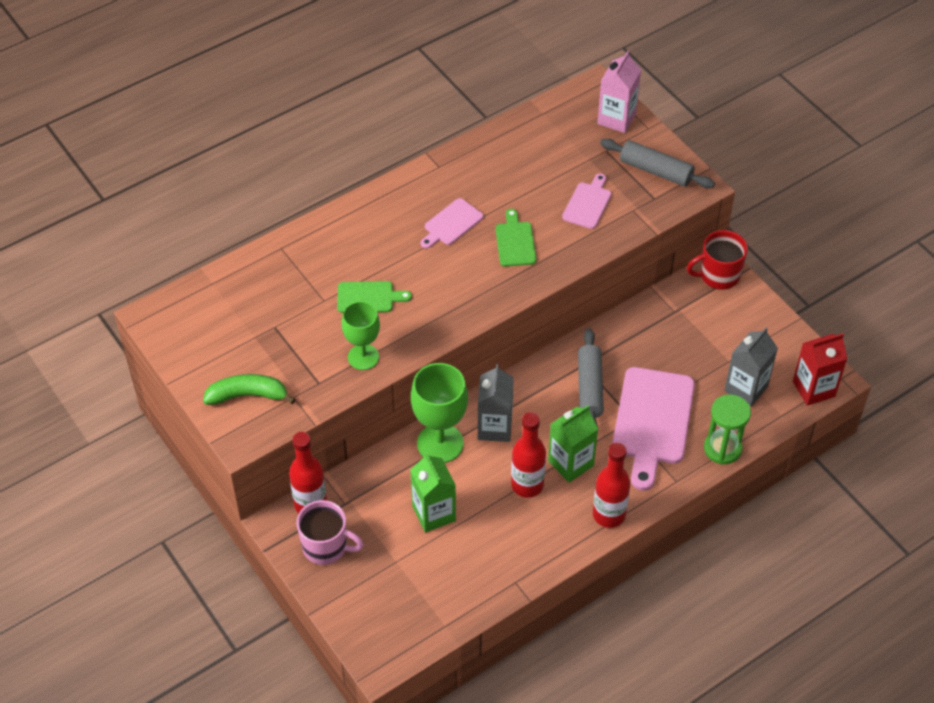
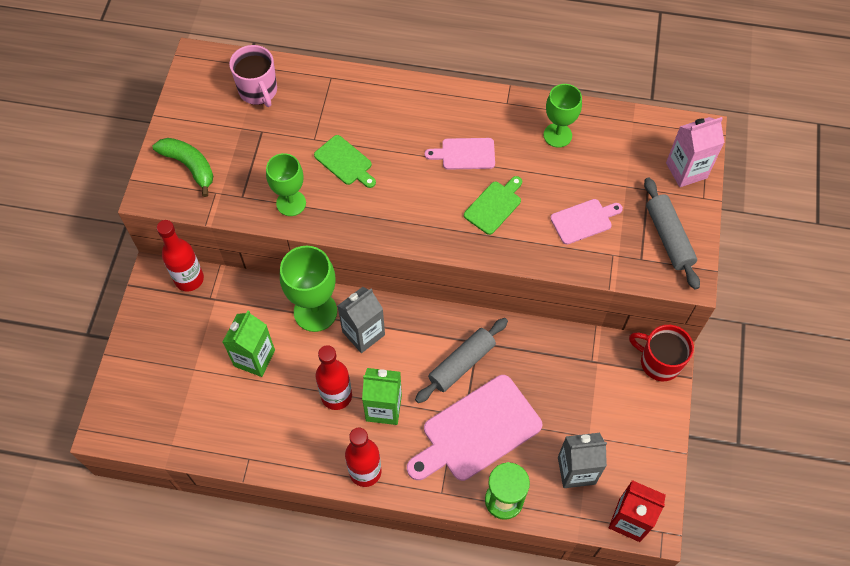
camera: 45 degrees right, 10 degrees up
pink mug [297,500,364,565] -> pink mug moved to [229,45,277,107]
none -> green goblet [543,84,582,148]

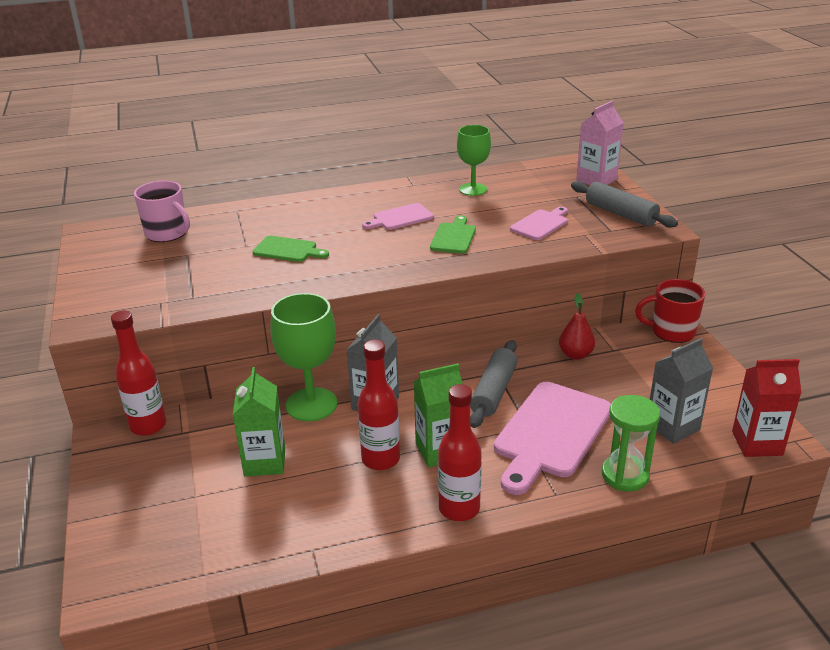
camera: 25 degrees left, 30 degrees down
green banana [153,138,213,197] -> none
green goblet [266,153,306,216] -> none
none -> red pear [559,293,595,360]

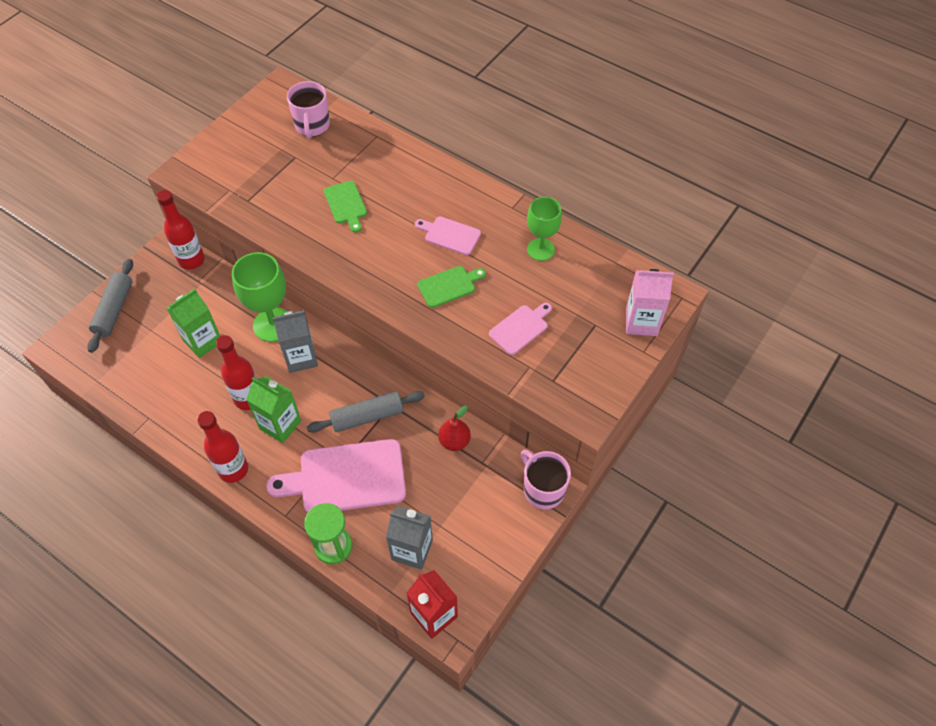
camera: 50 degrees right, 25 degrees up
pink cutting board [510,207,568,240] -> pink cutting board turned 45 degrees counterclockwise [489,303,552,355]
grey rolling pin [571,181,678,228] -> grey rolling pin moved to [87,259,133,353]
red mug [635,279,705,343] -> pink mug [521,449,571,509]

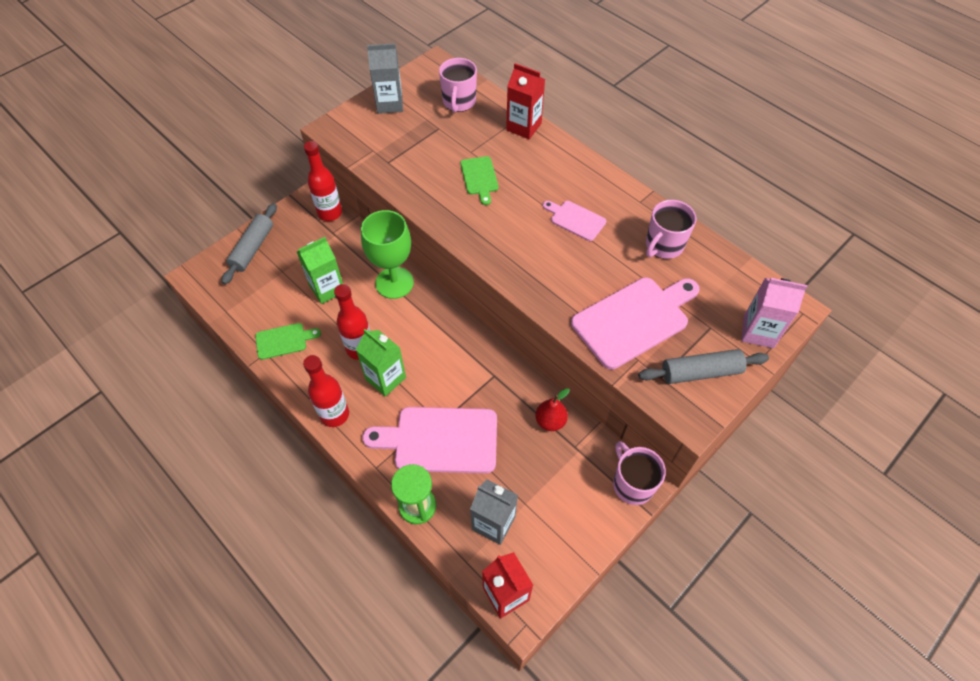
camera: 10 degrees right, 0 degrees up
grey carton [273,310,318,373] -> grey carton moved to [367,43,403,114]
grey rolling pin [307,391,425,432] -> grey rolling pin moved to [638,349,769,384]
green cutting board [417,266,486,308] -> green cutting board moved to [255,323,321,360]
pink cutting board [489,303,552,355] -> pink cutting board [571,277,700,369], size x1.93
green goblet [527,197,562,261] -> pink mug [646,200,696,259]
none -> red carton [506,63,545,139]

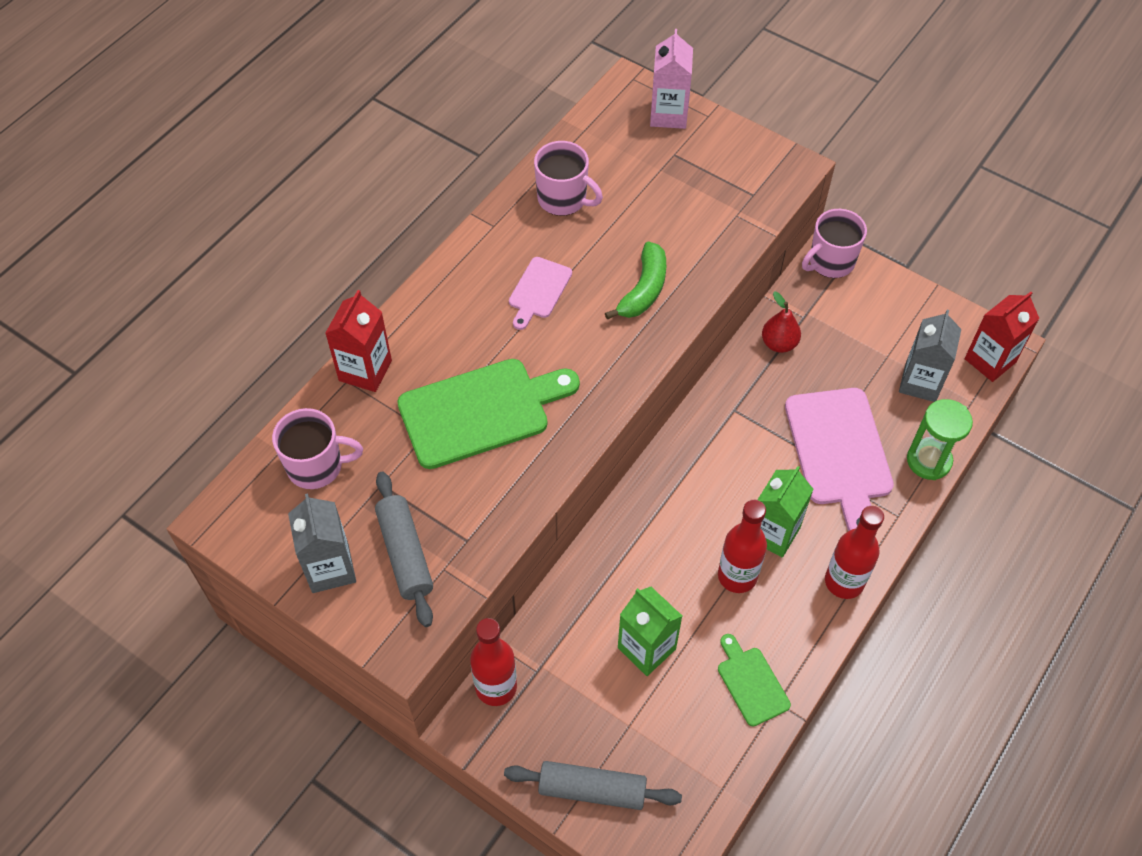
camera: 100 degrees left, 0 degrees up
green goblet [361,210,414,299] -> none
green cutting board [461,156,498,205] -> green cutting board [397,359,580,469], size x1.93
pink cutting board [571,277,700,369] -> none
grey rolling pin [638,349,769,384] -> grey rolling pin moved to [375,471,433,627]
none -> green banana [605,241,666,320]

